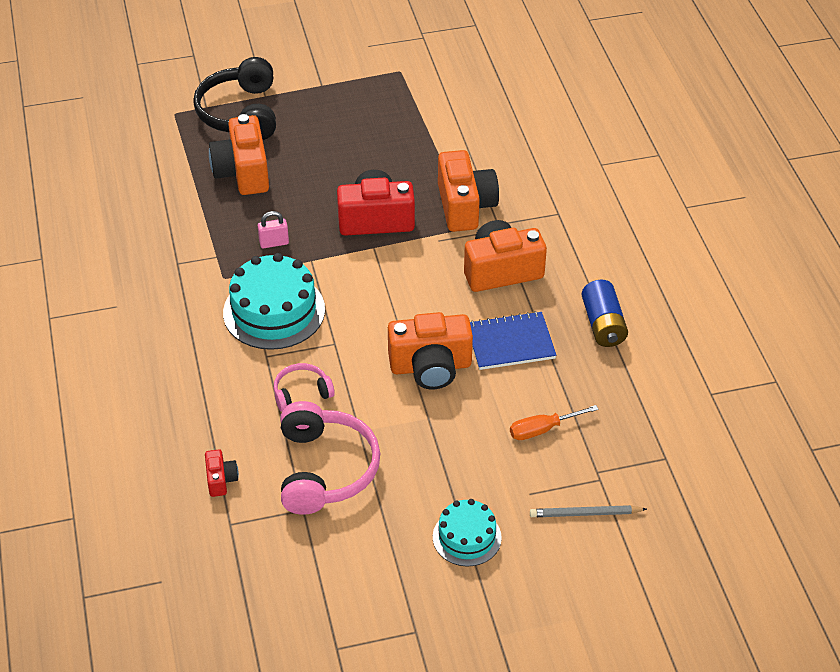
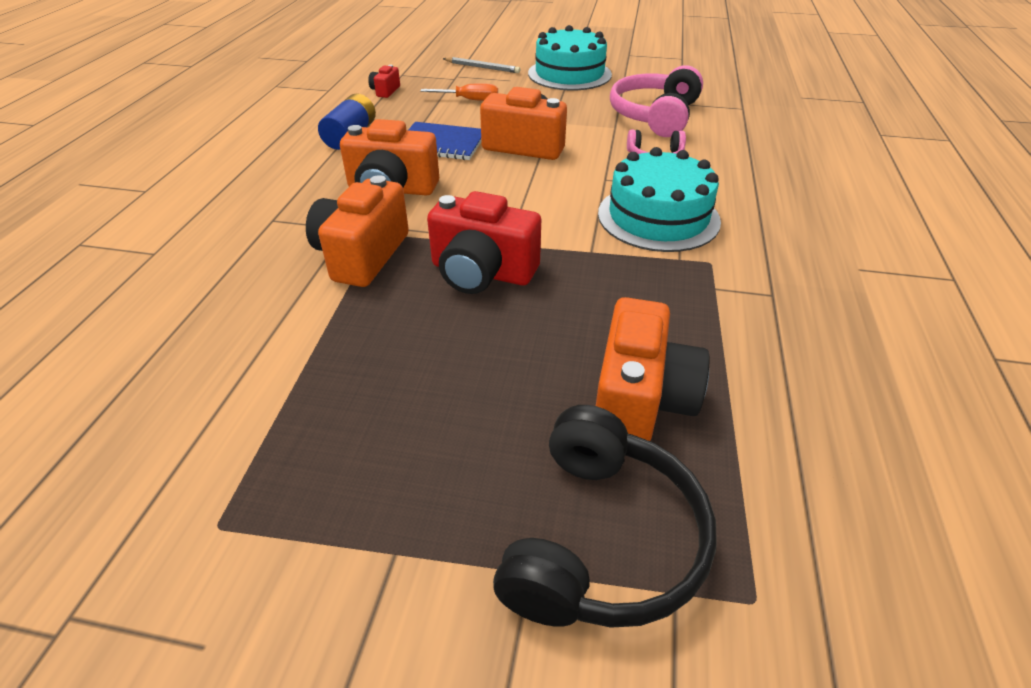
camera: 155 degrees left, 5 degrees down
red camera [205,449,239,497] -> red camera moved to [368,65,400,98]
pink padlock [258,211,289,248] -> none
turquoise cake [433,499,502,566] -> turquoise cake [528,25,612,90], size x1.67

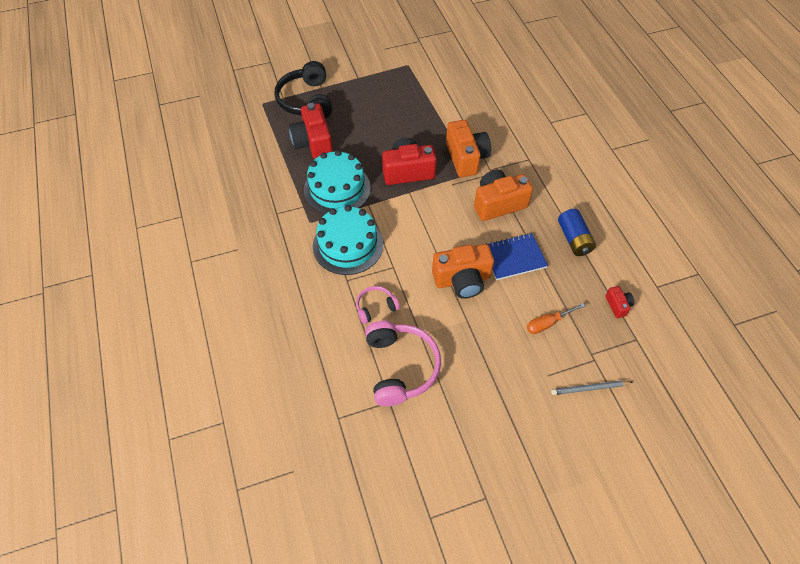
camera: 150 degrees right, 15 degrees up
turquoise cake [528,25,612,90] -> turquoise cake moved to [304,150,371,214]
orange camera [596,297,710,441] -> red camera [289,103,333,159]

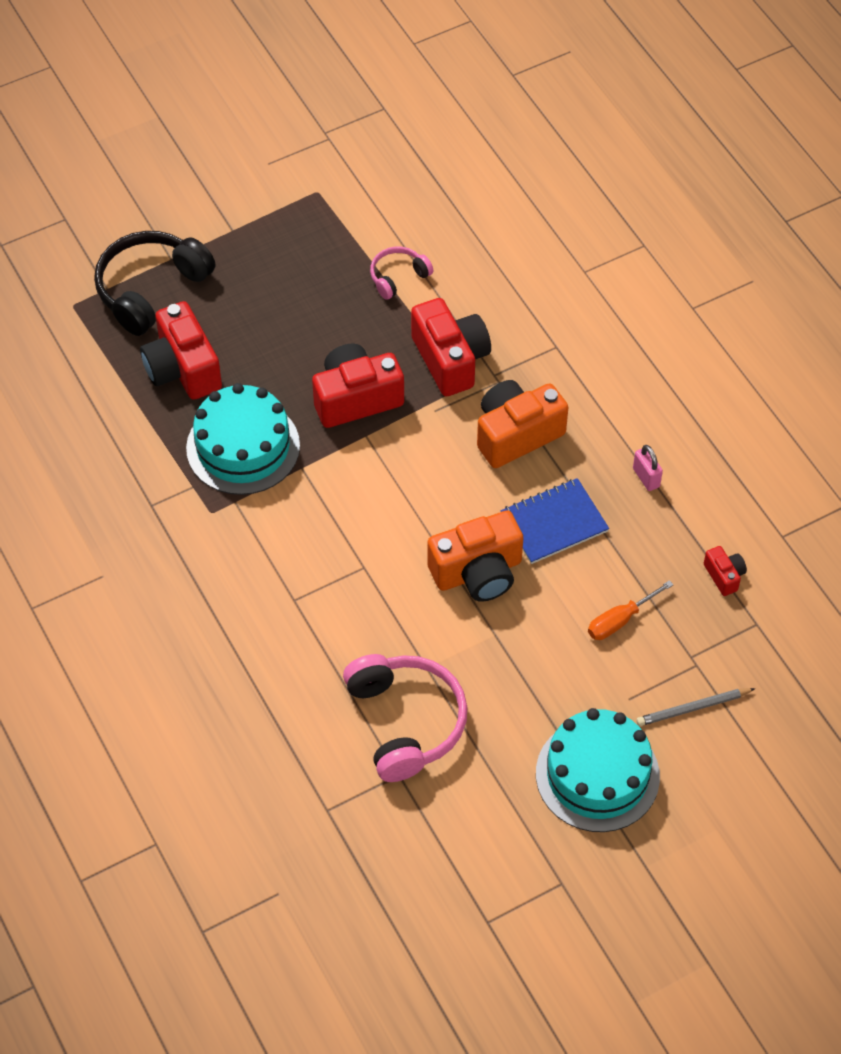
camera: 10 degrees left, 0 degrees up
black headphones [274,61,332,119] -> black headphones turned 60 degrees clockwise [94,231,215,336]
turquoise cake [313,205,383,275] -> turquoise cake moved to [536,708,660,832]
pink headphones [356,286,400,324] -> pink headphones moved to [370,247,433,300]
orange camera [446,120,491,177] -> red camera [411,298,491,396]
blue battery [558,209,596,256] -> pink padlock [633,445,663,491]

